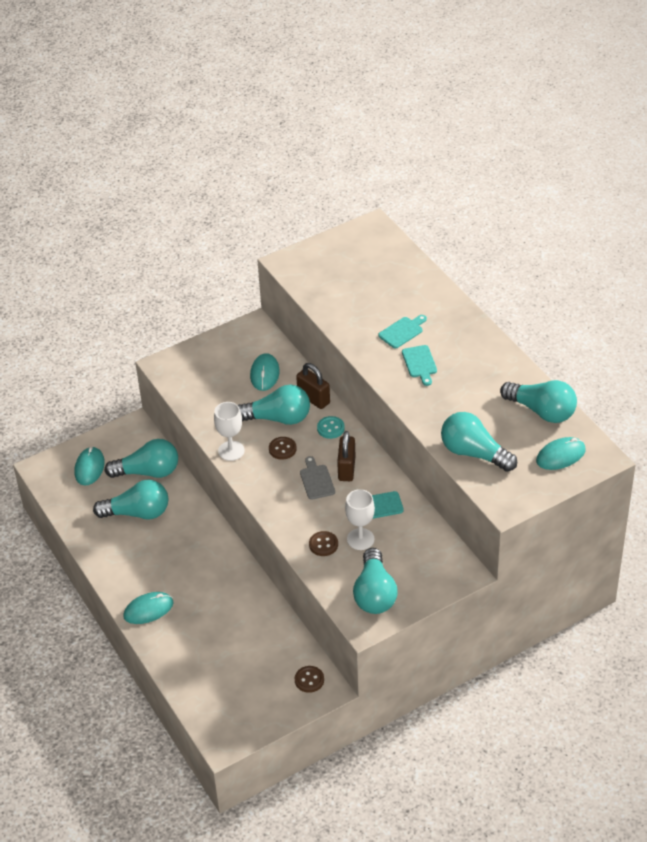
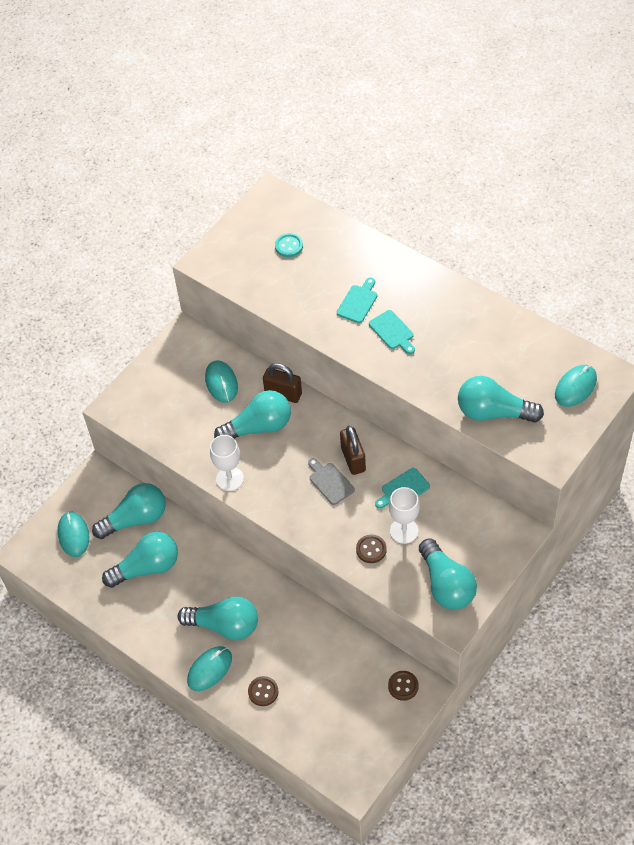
camera: 20 degrees left, 10 degrees up
brown button [269,437,297,460] -> brown button moved to [248,676,279,706]
turquoise button [317,416,345,439] -> turquoise button moved to [275,233,303,257]
turquoise light bulb [500,380,577,423] -> turquoise light bulb moved to [178,596,258,640]

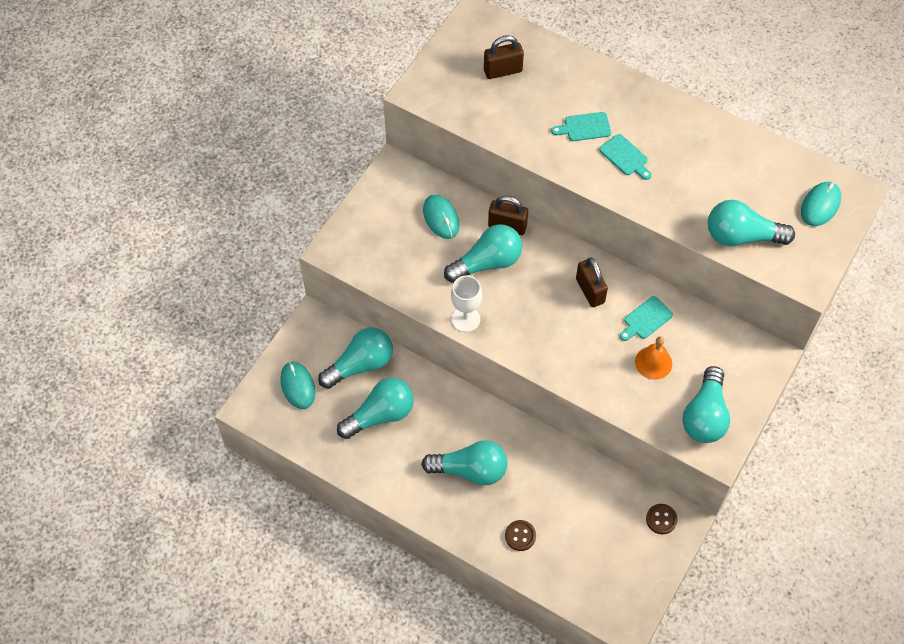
camera: 10 degrees left, 5 degrees up
turquoise mouse [187,646,232,691] -> none
turquoise button [275,233,303,257] -> brown padlock [484,35,524,79]
grey cutting board [308,458,355,505] -> none
turquoise cutting board [337,277,377,323] -> turquoise cutting board turned 120 degrees counterclockwise [551,112,611,141]
brown button [356,535,387,563] -> none
white goblet [389,487,420,544] -> orange bell [635,336,672,380]
turquoise light bulb [419,538,477,610] -> turquoise light bulb turned 45 degrees clockwise [682,366,730,443]

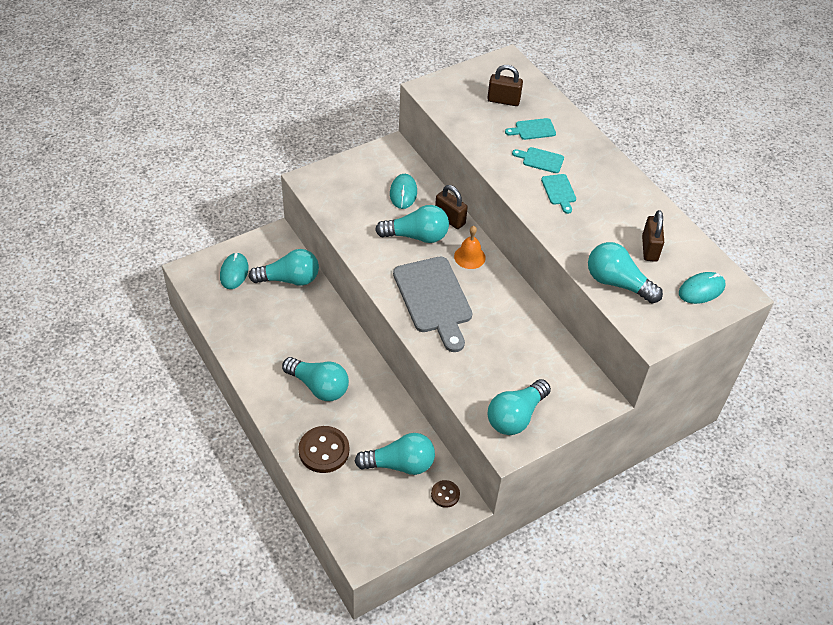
camera: 25 degrees right, 10 degrees down
turquoise light bulb [337,378,414,439] -> turquoise light bulb moved to [354,433,435,475]
white goblet [451,276,482,332] -> none
brown button [505,520,536,551] -> brown button [298,426,349,473], size x1.80
brown padlock [576,258,608,307] -> brown padlock moved to [642,210,664,262]
turquoise cutting board [620,296,673,341] -> turquoise cutting board moved to [505,118,556,140]
orange bell [635,336,672,380] -> orange bell moved to [454,226,486,269]
none -> grey cutting board [393,257,472,352]

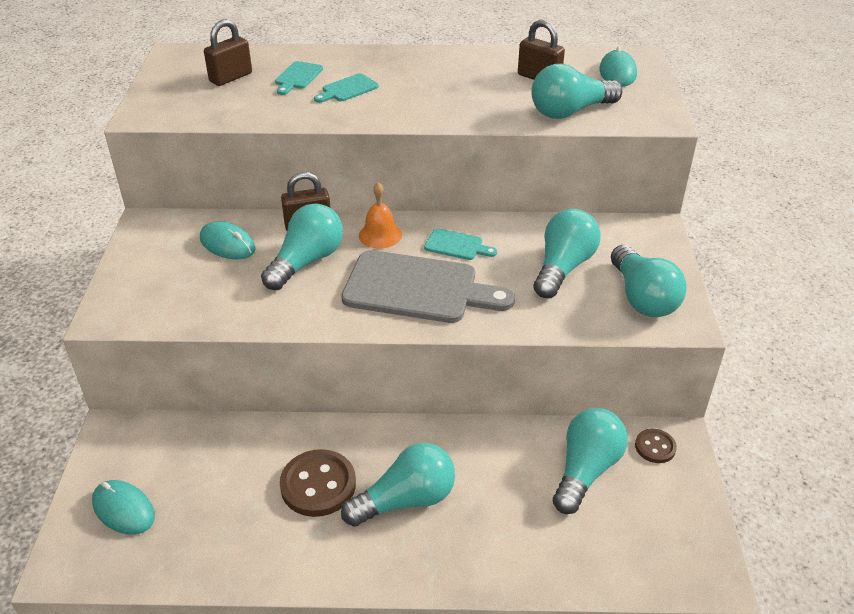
camera: 55 degrees left, 10 degrees down
turquoise light bulb [248,249,319,286] -> turquoise light bulb moved to [533,209,600,298]
brown button [298,426,349,473] -> brown button moved to [280,449,356,517]
turquoise cutting board [541,174,576,214] -> turquoise cutting board moved to [424,228,497,260]

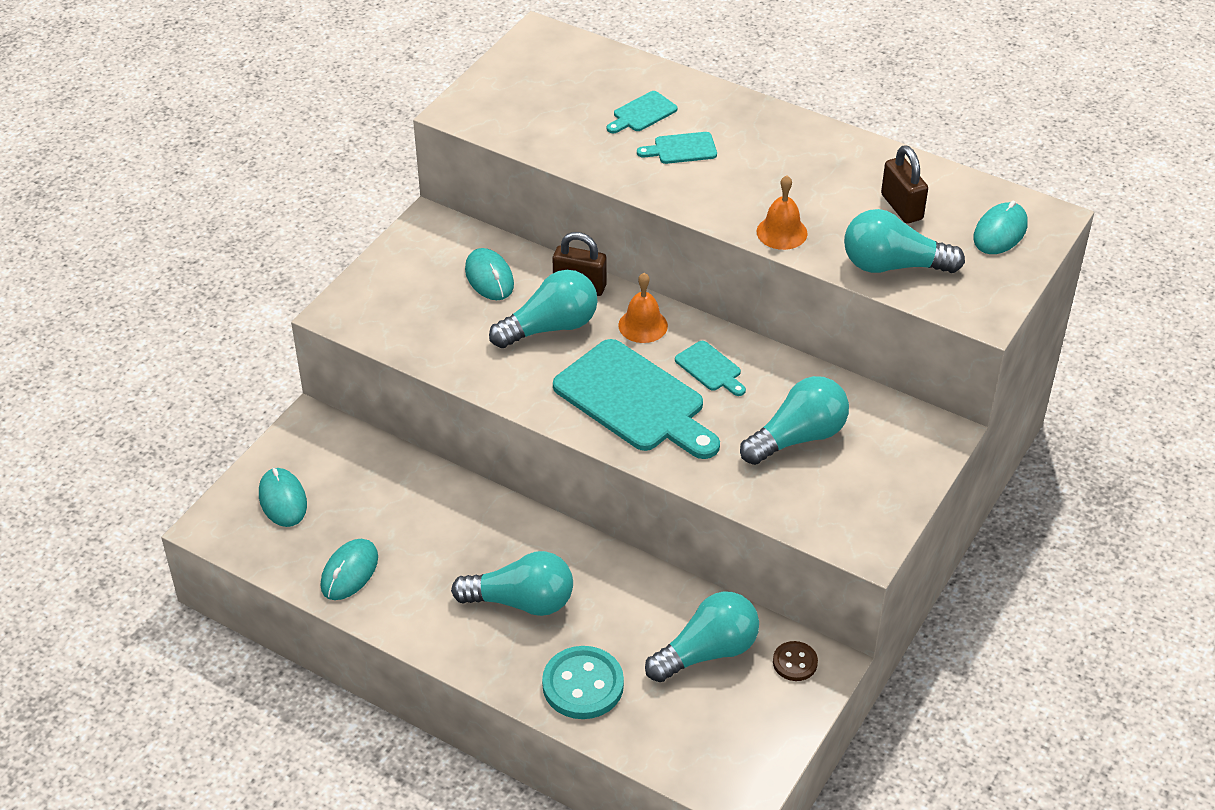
camera: 30 degrees right, 5 degrees up
brown padlock [204,19,252,86] -> none
brown button [280,449,356,517] -> none
grey cutting board [341,250,515,323] -> turquoise cutting board [553,339,720,459]
turquoise light bulb [611,245,687,317] -> none
none -> turquoise mouse [321,539,378,600]
none -> turquoise button [542,646,624,719]
none -> orange bell [757,175,807,250]

